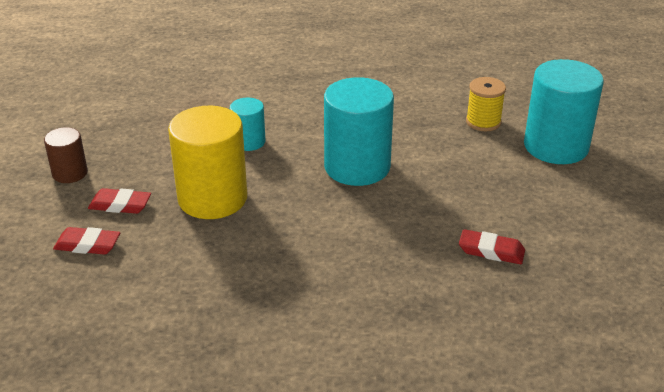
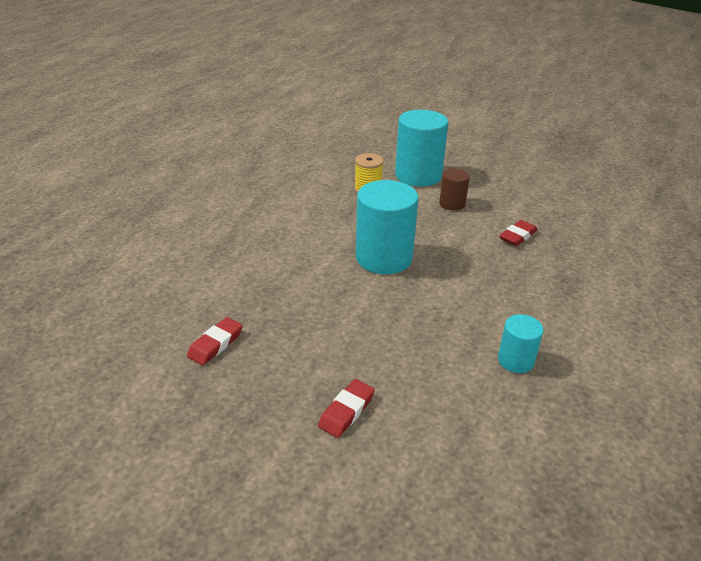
camera: 65 degrees left, 0 degrees up
brown cylinder [44,127,88,183] -> brown cylinder moved to [439,168,470,211]
red eraser [53,227,120,255] -> red eraser moved to [187,317,243,365]
yellow cylinder [168,106,247,219] -> none
turquoise cylinder [230,98,265,151] -> turquoise cylinder moved to [498,314,543,373]

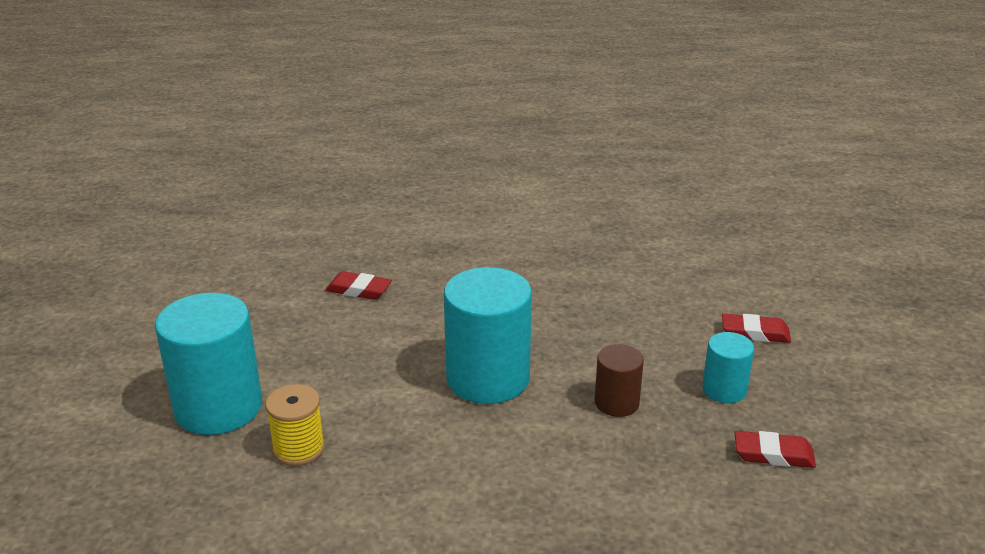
camera: 115 degrees left, 5 degrees down
brown cylinder [439,168,470,211] -> brown cylinder moved to [595,344,644,417]
turquoise cylinder [498,314,543,373] -> turquoise cylinder moved to [702,332,754,403]

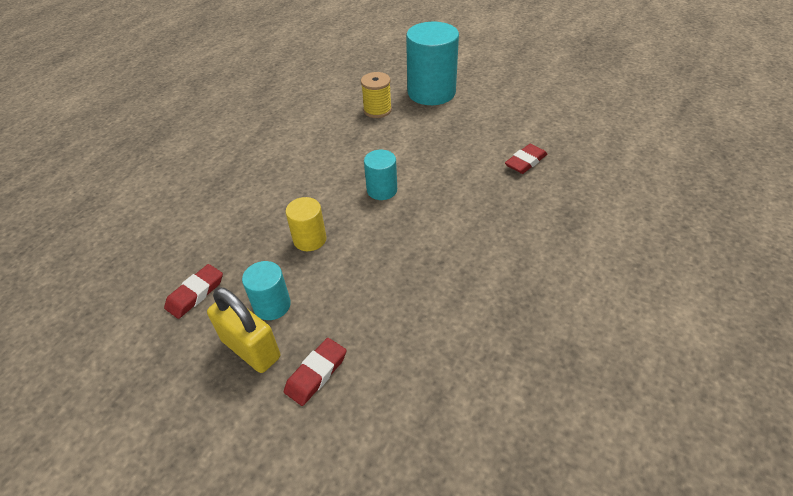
camera: 120 degrees right, 15 degrees up
turquoise cylinder [444,267,532,404] -> turquoise cylinder [364,150,397,200], size x0.52
brown cylinder [595,344,644,417] -> yellow cylinder [285,197,326,251]
none -> yellow padlock [207,287,280,373]

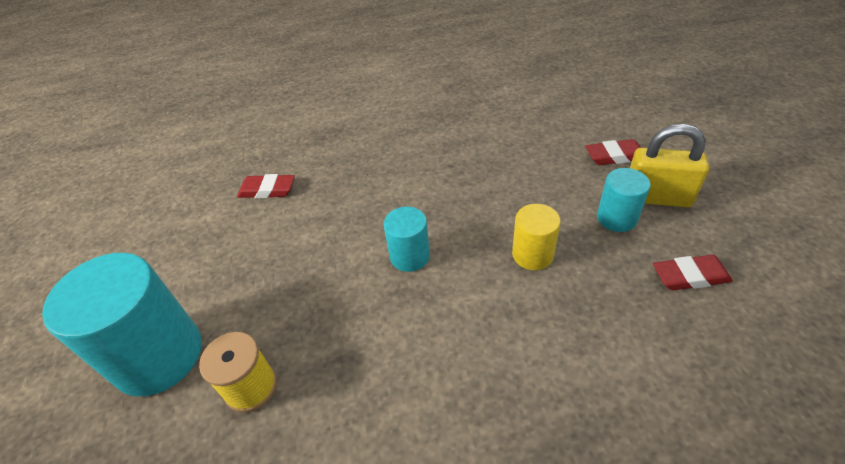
camera: 130 degrees left, 0 degrees up
yellow padlock [207,287,280,373] -> yellow padlock turned 75 degrees counterclockwise [630,124,709,207]

